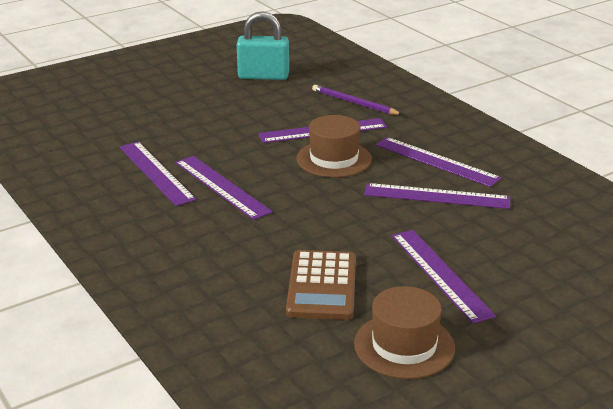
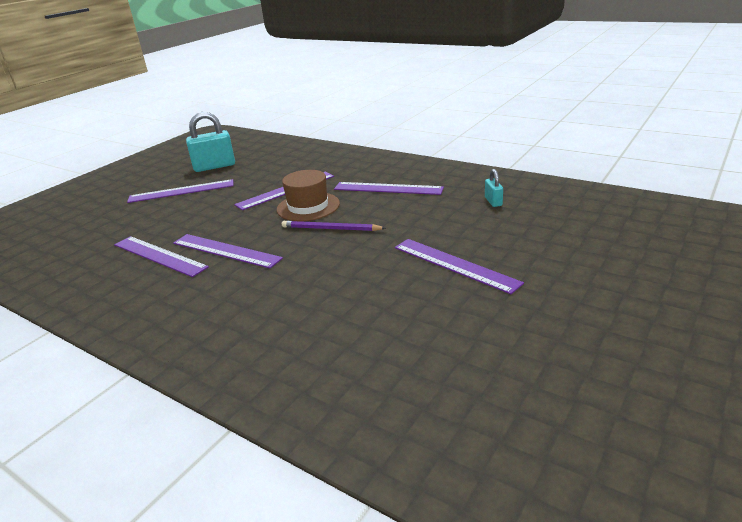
camera: 20 degrees left, 0 degrees up
brown calculator [286,250,356,320] -> none
purple pencil [312,85,403,115] -> purple pencil moved to [282,221,386,231]
brown hat [354,286,455,379] -> none
purple ruler [364,183,510,209] -> purple ruler moved to [127,179,233,203]
none -> turquoise padlock [485,169,503,207]

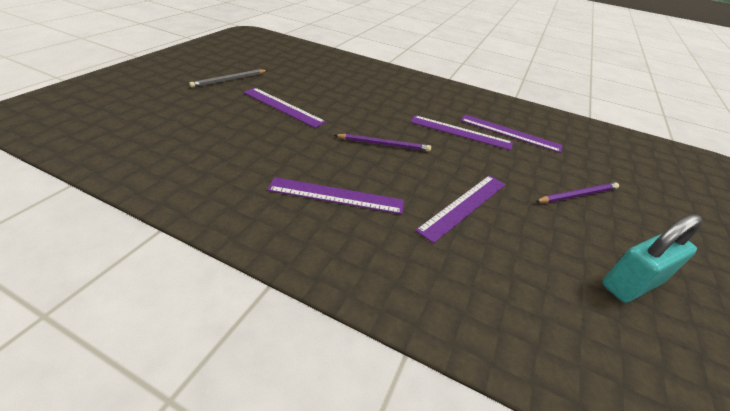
camera: 165 degrees right, 10 degrees up
purple ruler [127,179,233,203] -> none
brown hat [276,170,340,221] -> none
turquoise padlock [485,169,503,207] -> none
none -> grey pencil [189,69,268,88]
none -> purple pencil [535,182,619,203]

